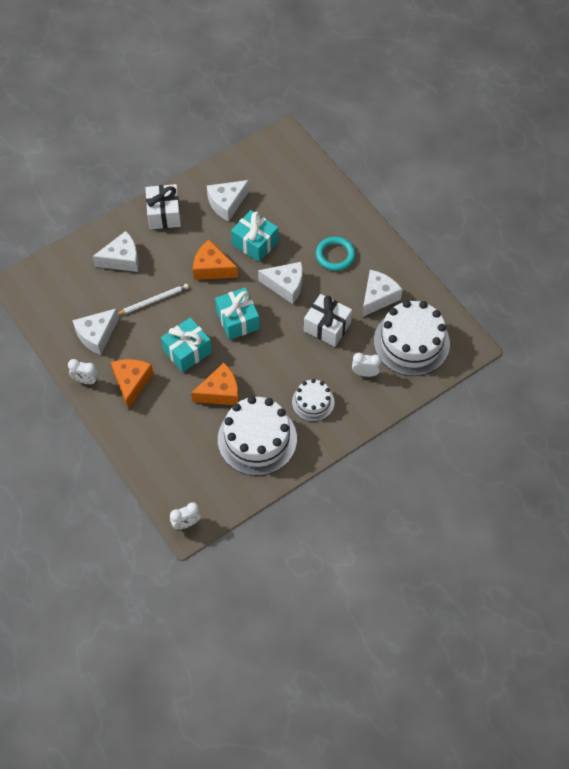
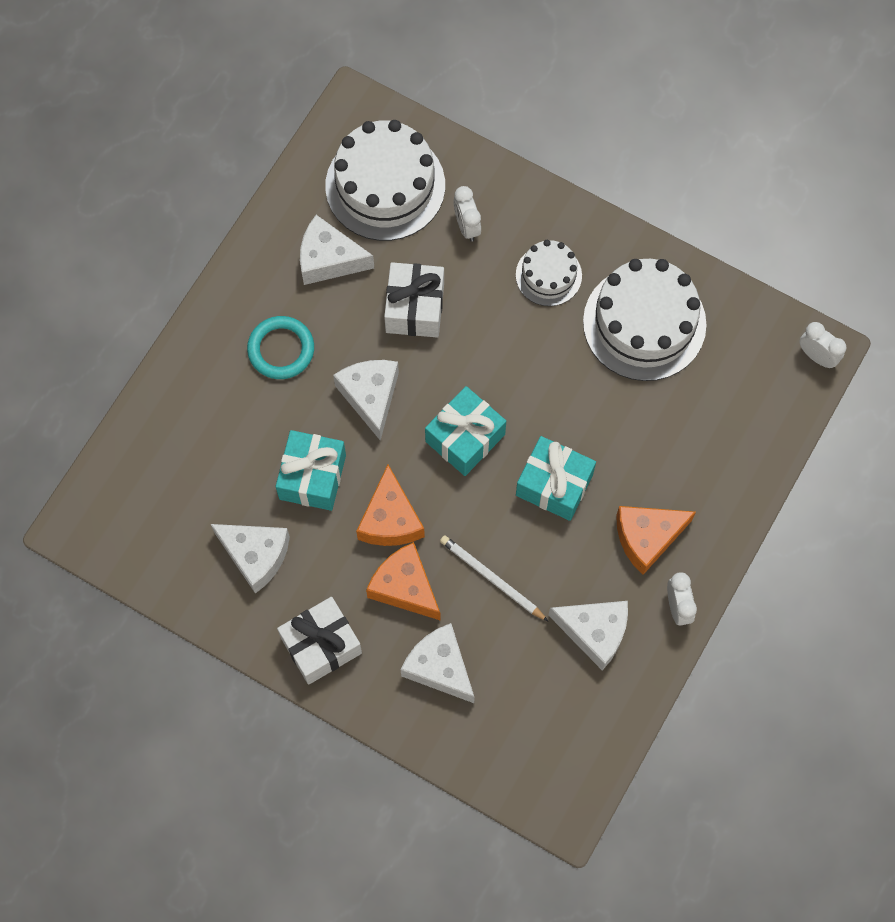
camera: 115 degrees left, 10 degrees up
orange cheese [191,363,239,405] -> orange cheese moved to [366,542,441,621]

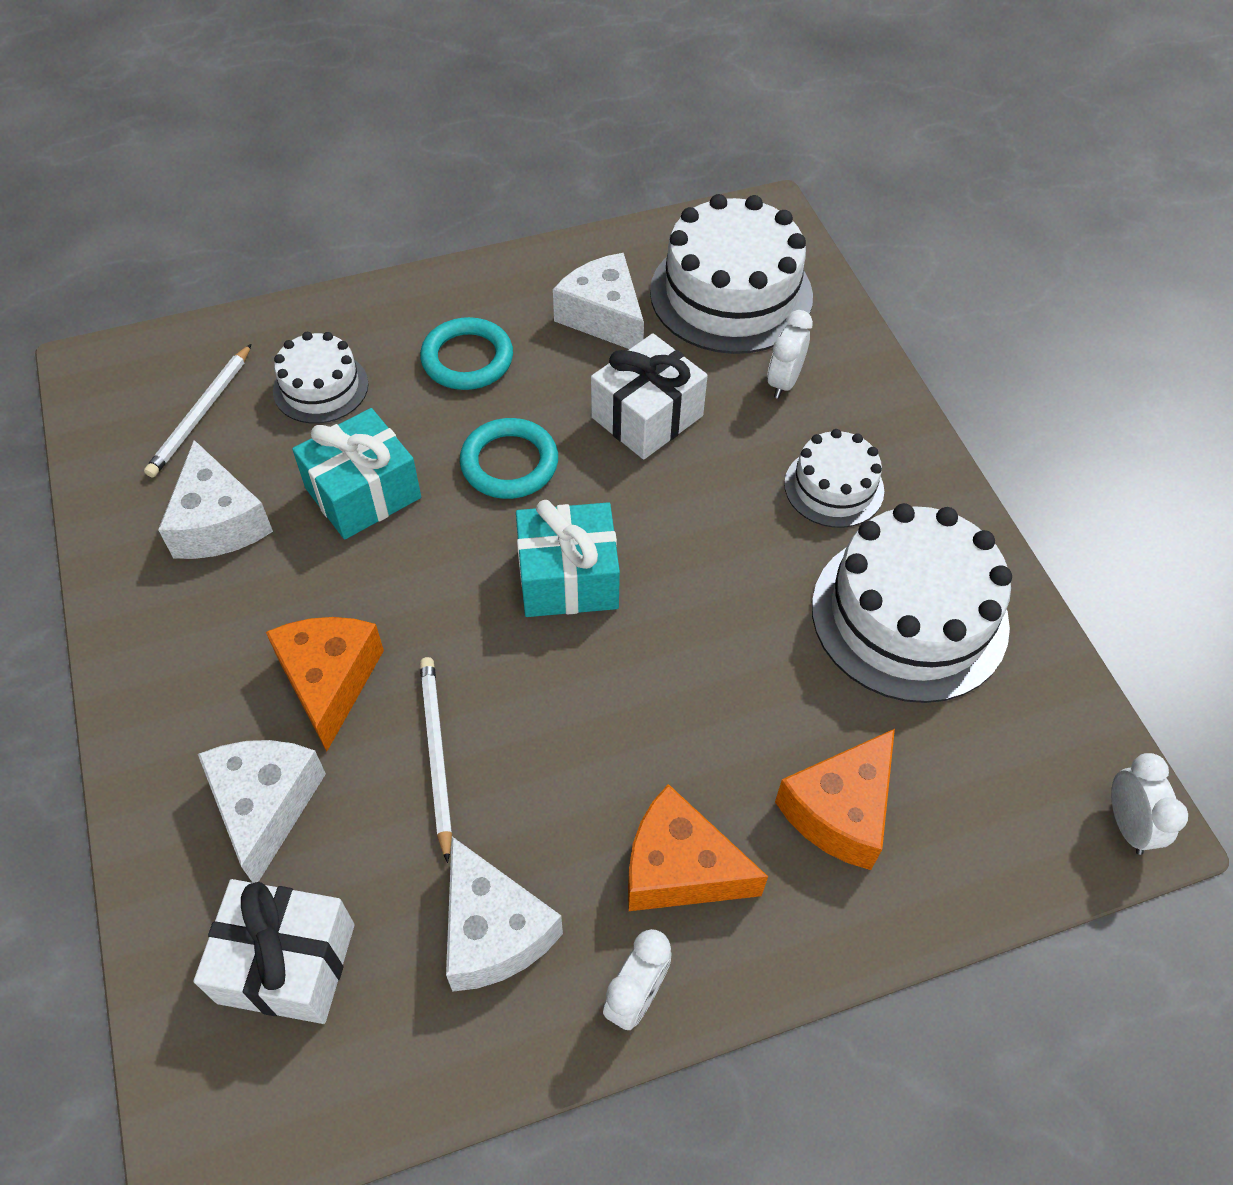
camera: 40 degrees right, 15 degrees down
white gift [277,597,362,685] -> white gift moved to [194,879,355,1024]
white cheese [333,360,399,441] -> turquoise ring [460,418,558,499]
orange cheese [356,465,425,546] -> orange cheese moved to [775,729,895,870]
turquoise gift [516,436,596,521] -> none
none -> white pencil [144,344,251,477]
none -> white cake [273,332,368,424]

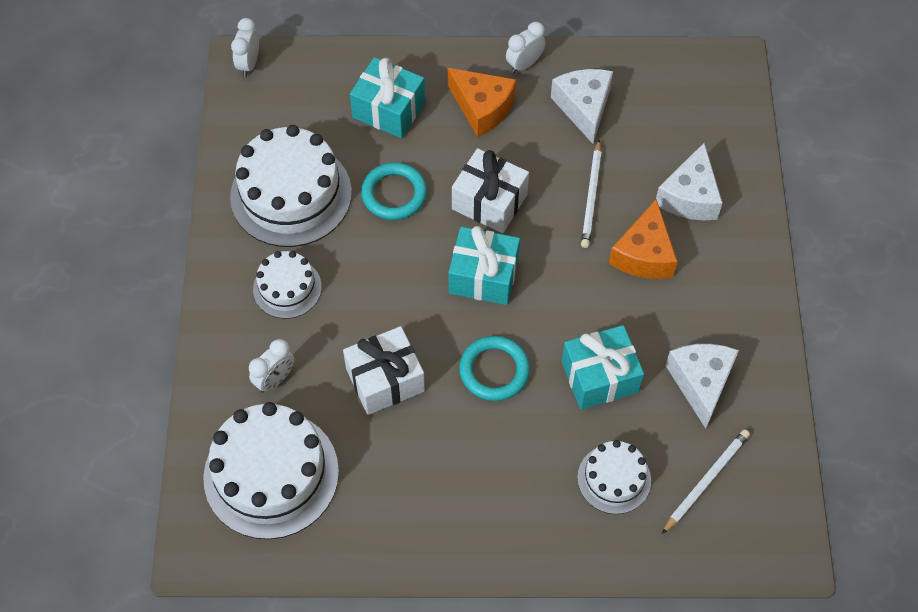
camera: 160 degrees left, 5 degrees up
white gift [194,879,355,1024] -> white gift moved to [452,148,529,233]
turquoise ring [420,317,513,390] -> turquoise ring moved to [361,162,427,220]
white cheese [553,253,644,349] -> none
orange cheese [775,729,895,870] -> turquoise gift [350,57,425,138]

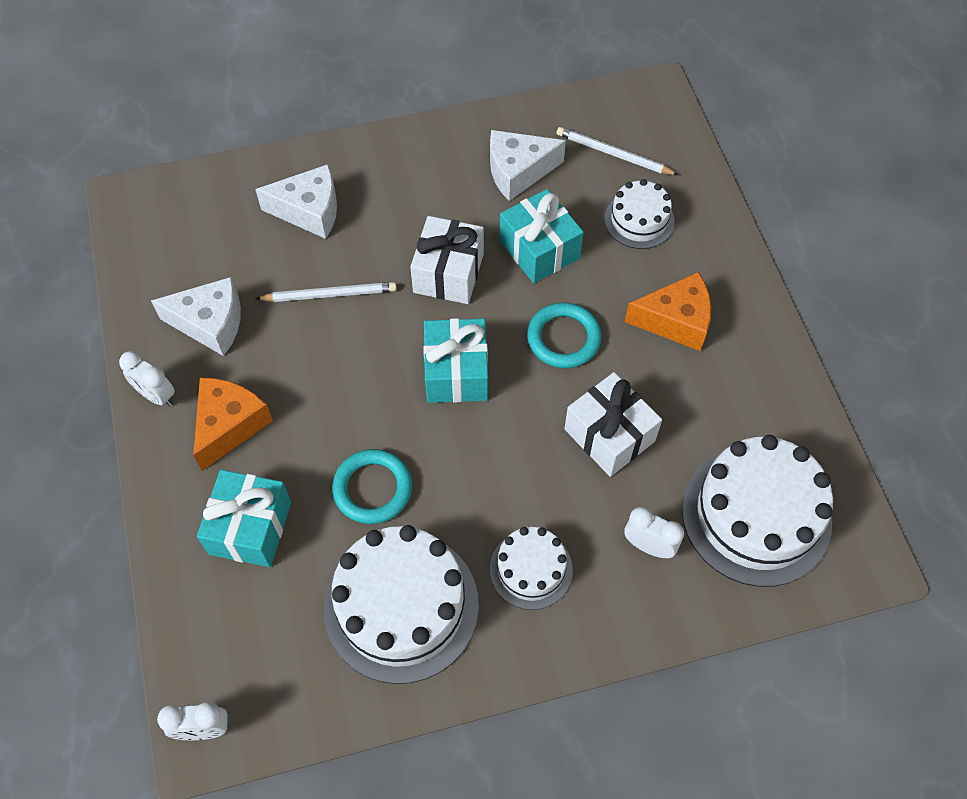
camera: 105 degrees left, 0 degrees up
white gift [452,148,529,233] -> white gift moved to [410,216,484,304]
white cheese [551,69,613,144] -> white cheese turned 150 degrees counterclockwise [151,277,241,356]
orange cheese [609,199,678,279] -> orange cheese moved to [625,272,712,351]

